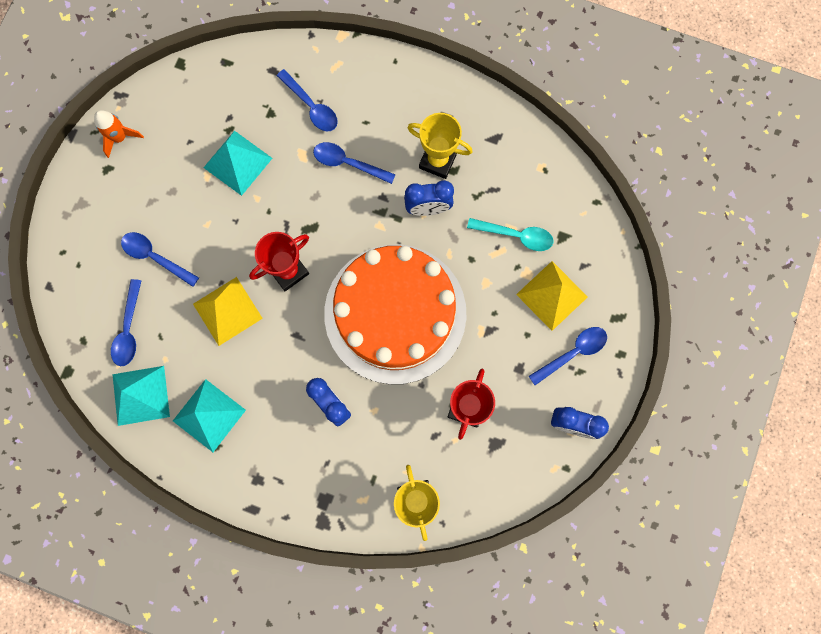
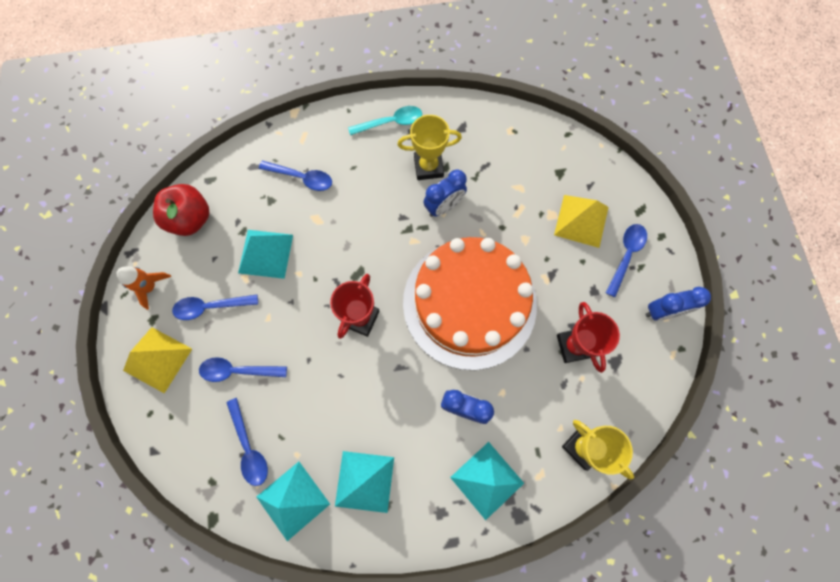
camera: 30 degrees left, 5 degrees down
yellow pyramid [193,277,263,346] -> yellow pyramid moved to [123,327,192,393]
blue spoon [313,142,396,184] -> blue spoon moved to [172,295,258,320]
turquoise spoon [467,218,553,251] -> turquoise spoon moved to [348,106,422,135]
none -> red apple [153,184,209,236]
none -> turquoise pyramid [450,442,524,520]

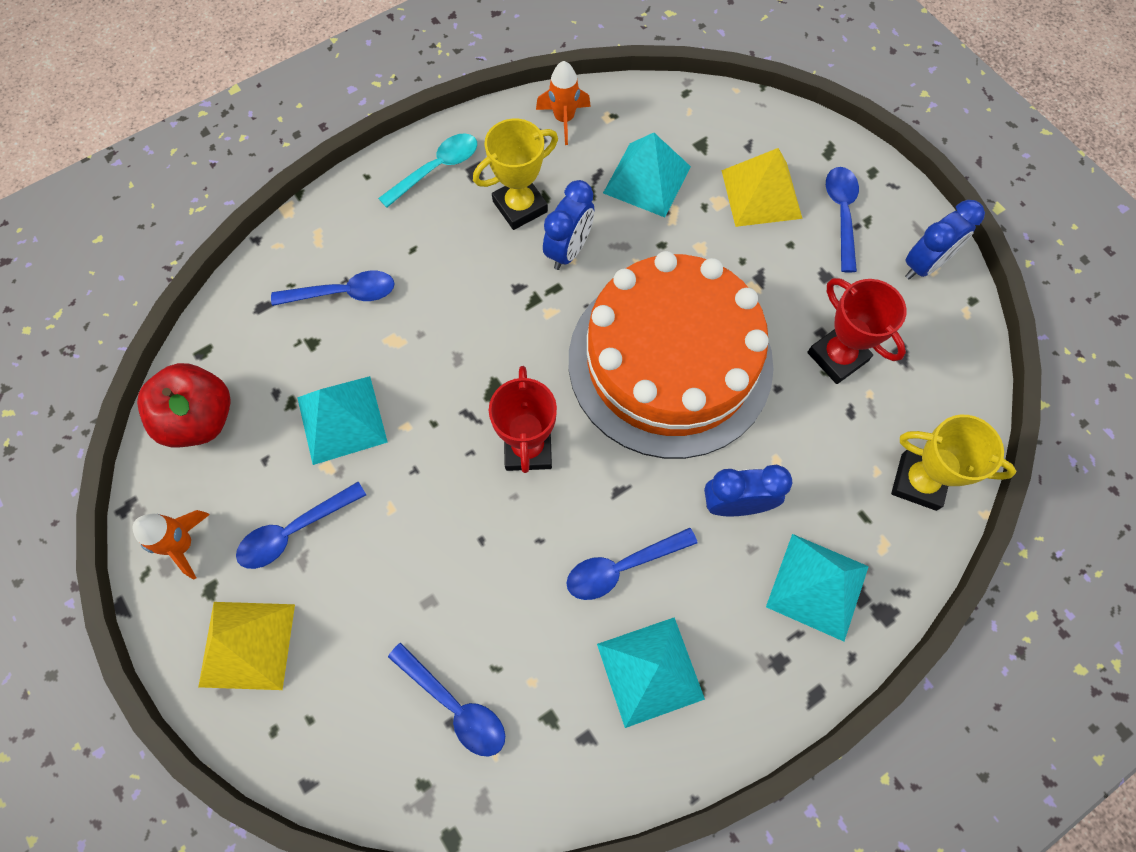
camera: 25 degrees left, 5 degrees down
blue spoon [199,357,287,382] -> blue spoon moved to [566,528,698,600]
turquoise pyramid [257,462,330,541] -> turquoise pyramid moved to [603,133,691,217]
none -> orange rocket [536,61,591,145]

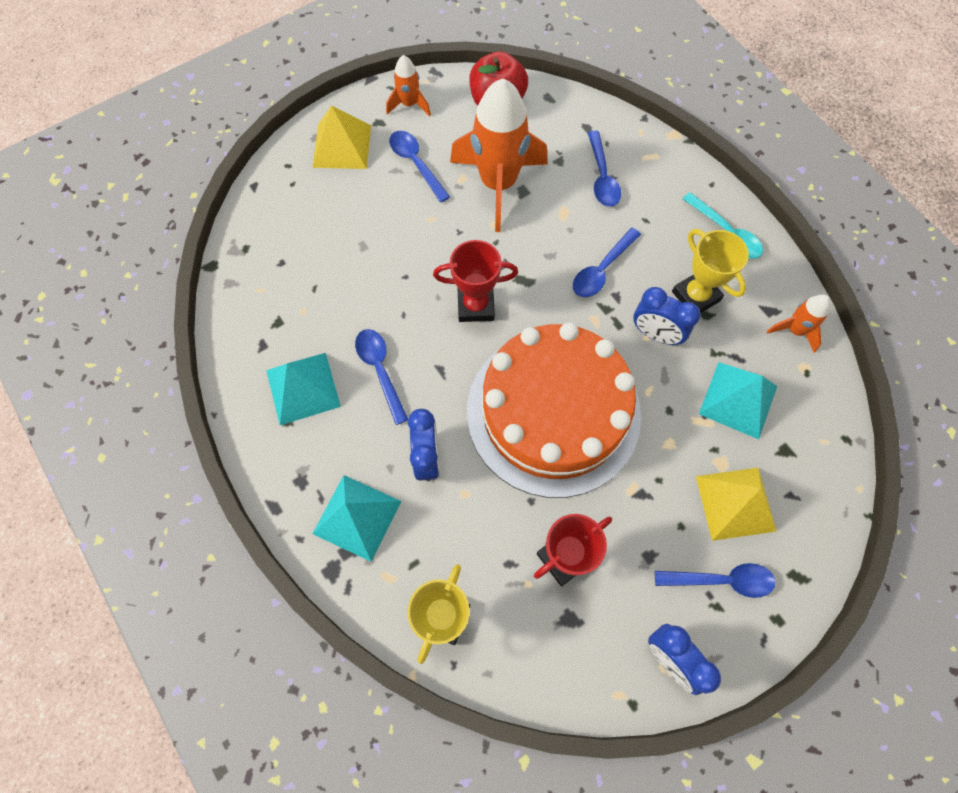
camera: 90 degrees right, 0 degrees up
turquoise pyramid [297,376,388,465] -> orange rocket [450,79,548,232]
blue spoon [388,643,505,757] -> blue spoon moved to [573,228,641,297]

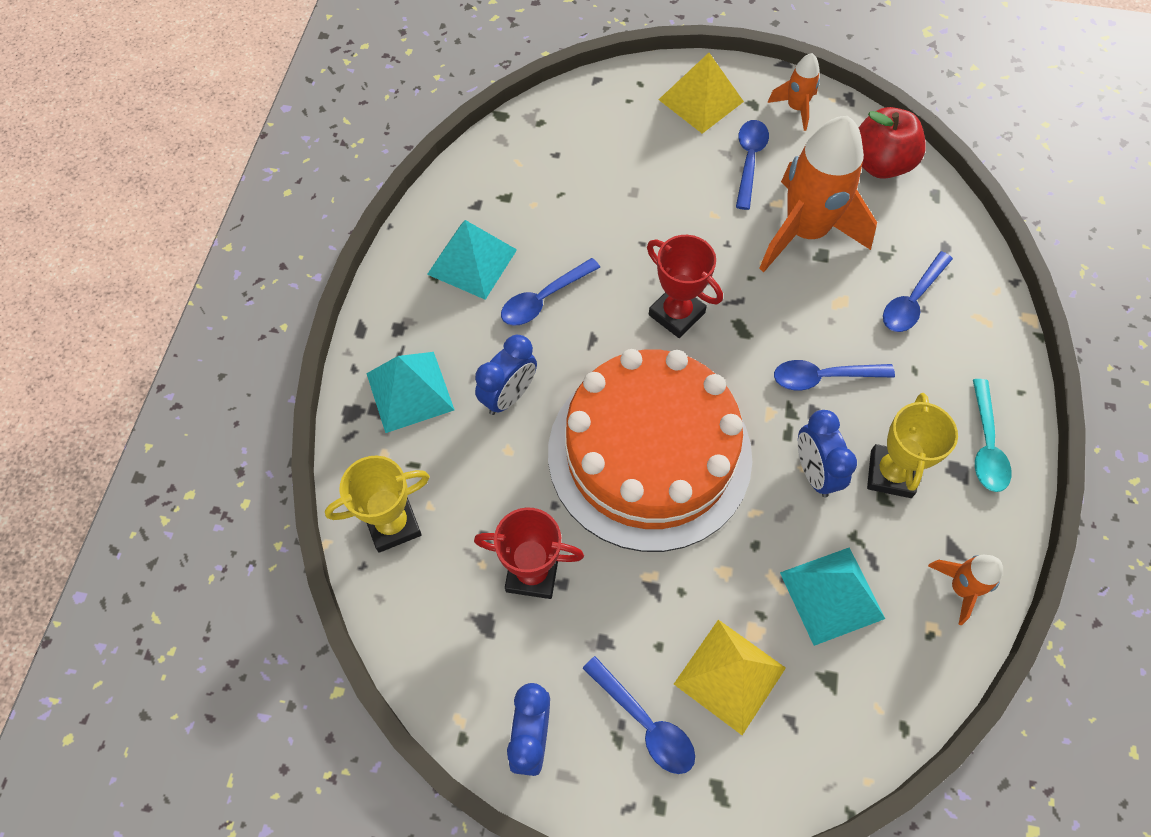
camera: 45 degrees right, 5 degrees down
blue spoon [355,329,408,425] -> blue spoon turned 150 degrees counterclockwise [501,258,600,325]

